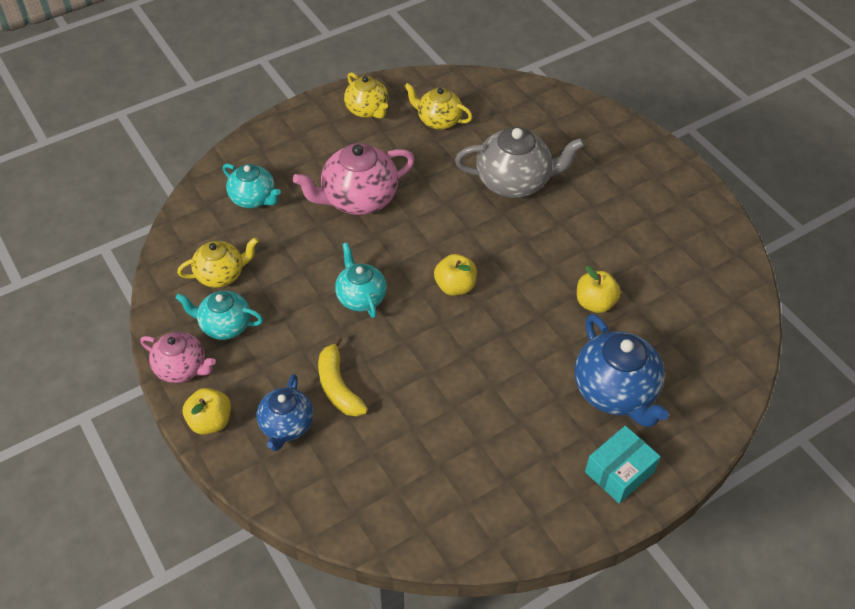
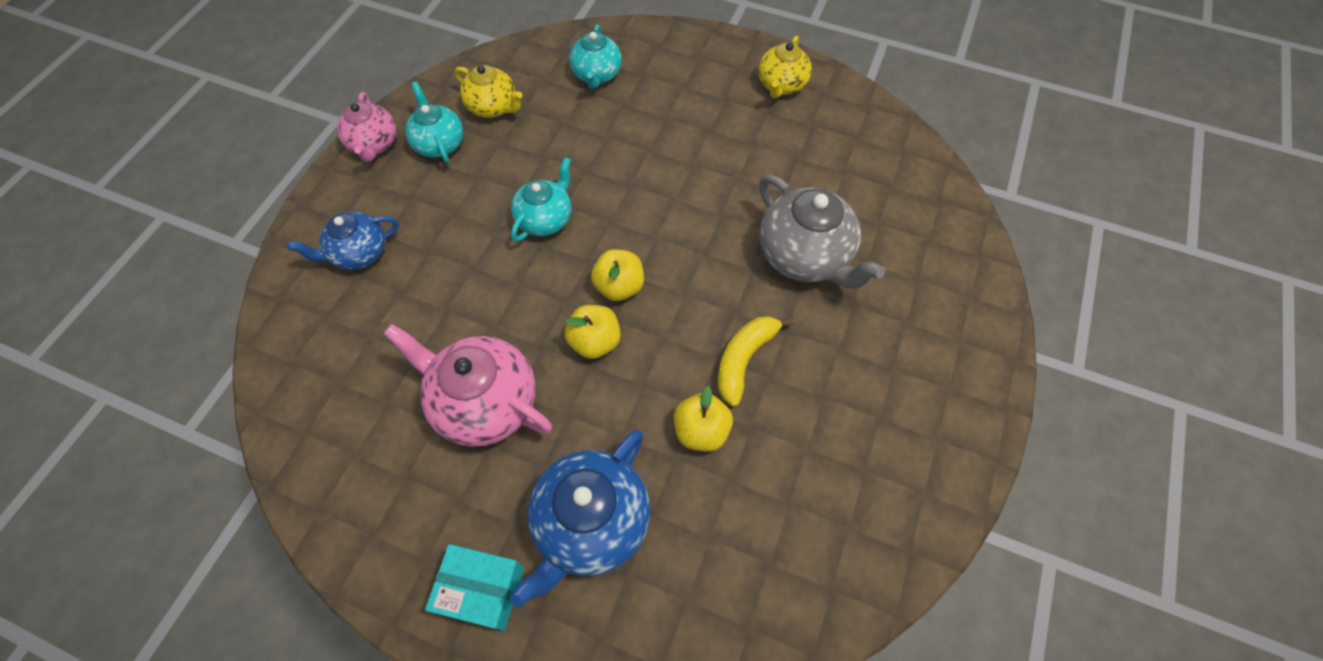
camera: 55 degrees right, 10 degrees up
yellow apple [183,388,231,435] -> yellow apple moved to [565,305,621,359]
pink teapot [293,143,415,215] -> pink teapot moved to [383,324,552,447]
yellow banana [318,336,368,416] -> yellow banana moved to [718,316,794,407]
yellow teapot [404,83,472,130] -> none

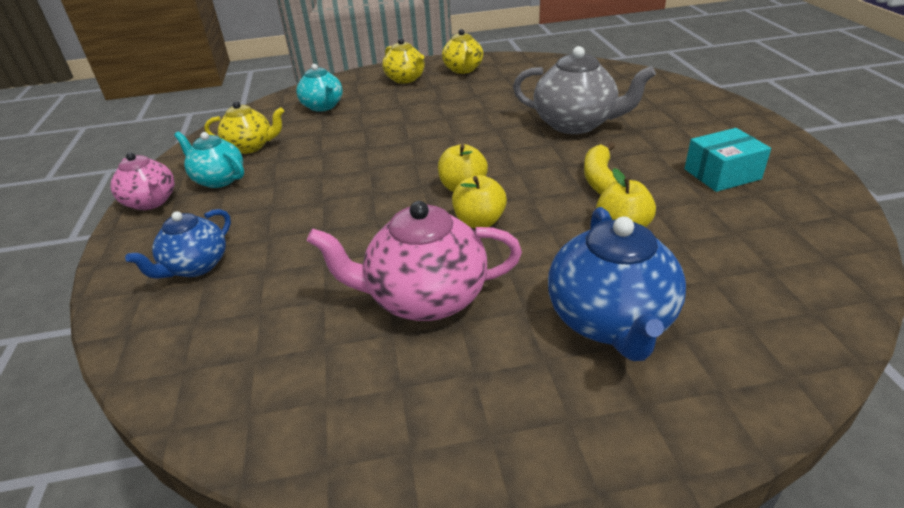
camera: 30 degrees left, 25 degrees down
turquoise box [425,544,524,631] -> turquoise box moved to [685,128,771,192]
turquoise teapot [511,157,571,242] -> none
none -> yellow teapot [382,38,425,84]

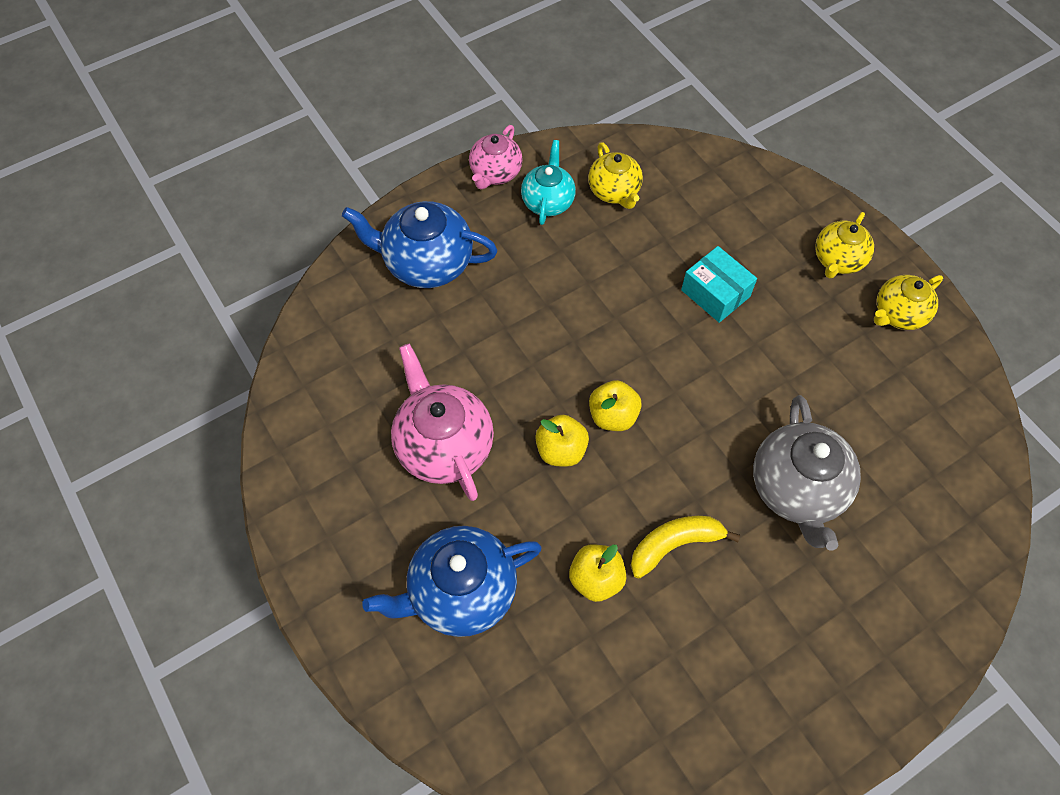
camera: 65 degrees right, 25 degrees up
blue teapot [125,209,231,279] -> blue teapot [342,201,497,288], size x1.60
turquoise teapot [296,64,343,112] -> none
turquoise box [685,128,771,192] -> turquoise box moved to [681,246,757,323]

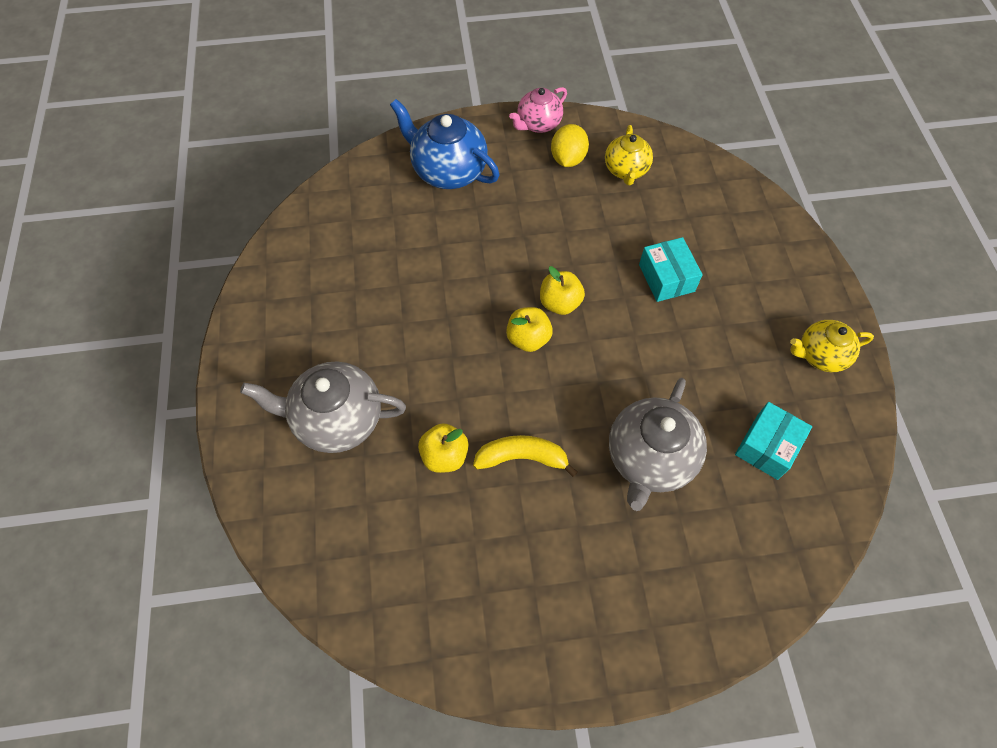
camera: 25 degrees right, 0 degrees up
blue teapot [362,526,542,637] -> grey teapot [240,361,406,453]
pink teapot [391,344,494,501] -> none
turquoise teapot [521,140,576,225] -> yellow lemon [551,124,589,167]
yellow apple [535,415,589,467] -> yellow apple moved to [540,266,585,315]
yellow teapot [815,212,874,278] -> none
none -> turquoise box [735,402,812,480]

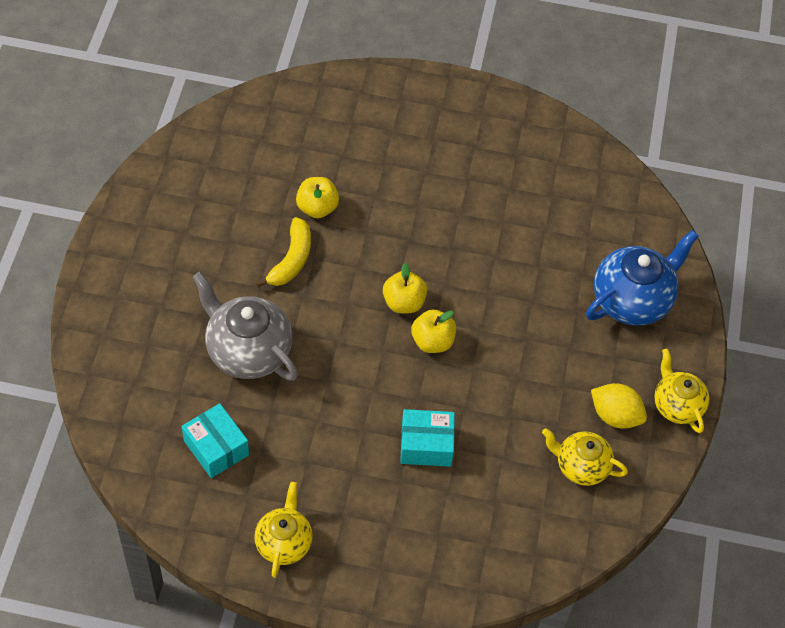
camera: 105 degrees right, 5 degrees down
grey teapot [240,361,406,453] -> none
pink teapot [509,87,567,133] -> yellow teapot [654,349,709,433]

